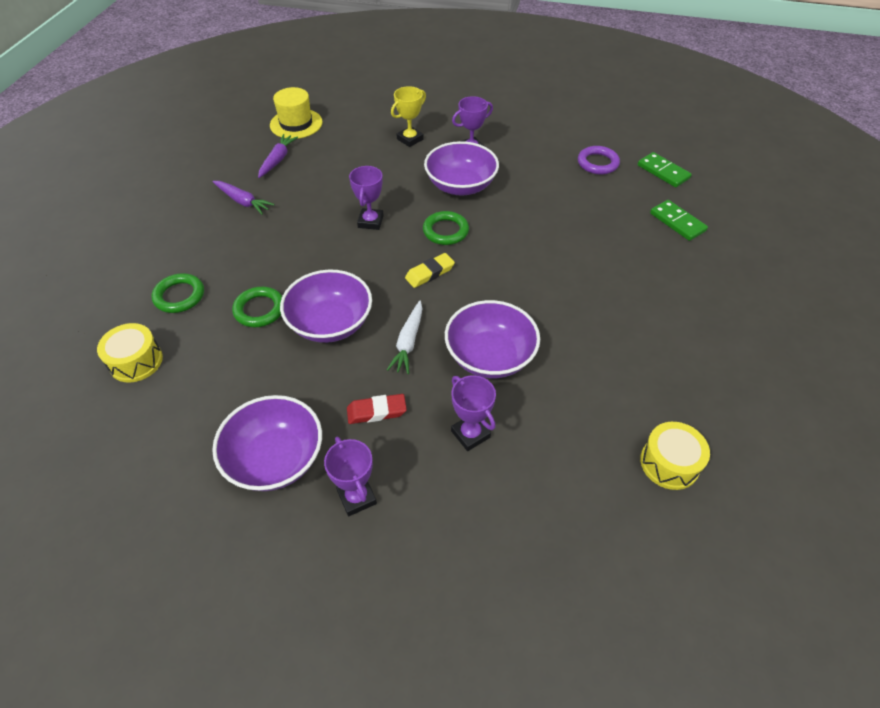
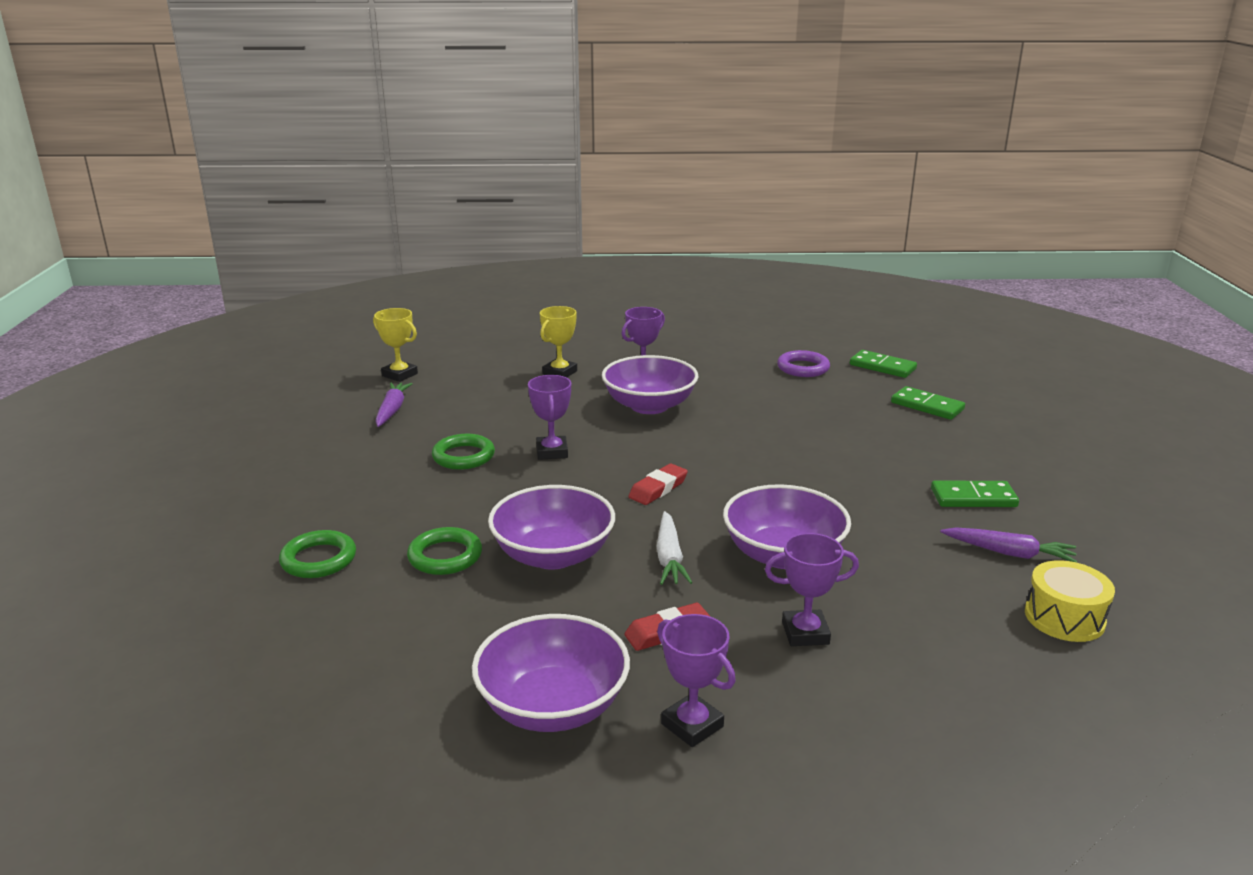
camera: 15 degrees left, 25 degrees down
yellow drum [97,323,163,383] -> none
purple carrot [212,181,275,214] -> purple carrot moved to [940,527,1077,562]
yellow hat [270,87,323,139] -> yellow trophy [373,308,418,382]
yellow eraser [405,253,455,288] -> red eraser [628,464,688,505]
green ring [423,211,469,245] -> green ring moved to [432,434,495,470]
purple trophy [451,375,496,451] -> purple trophy turned 45 degrees counterclockwise [765,533,859,646]
none -> green domino [931,480,1019,507]

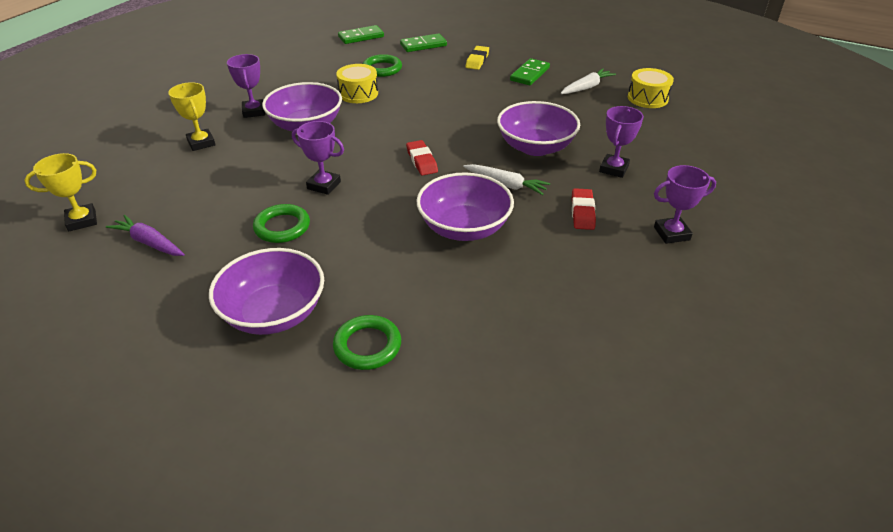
camera: 60 degrees left, 15 degrees up
green ring [407,527,482,575] -> green ring moved to [363,54,402,77]
purple bowl [472,614,630,732] -> purple bowl moved to [209,248,324,335]
purple ring [777,350,830,377] -> none
purple carrot [940,527,1077,562] -> white carrot [561,68,616,94]
none -> yellow drum [336,64,378,103]
none -> yellow eraser [466,46,489,70]

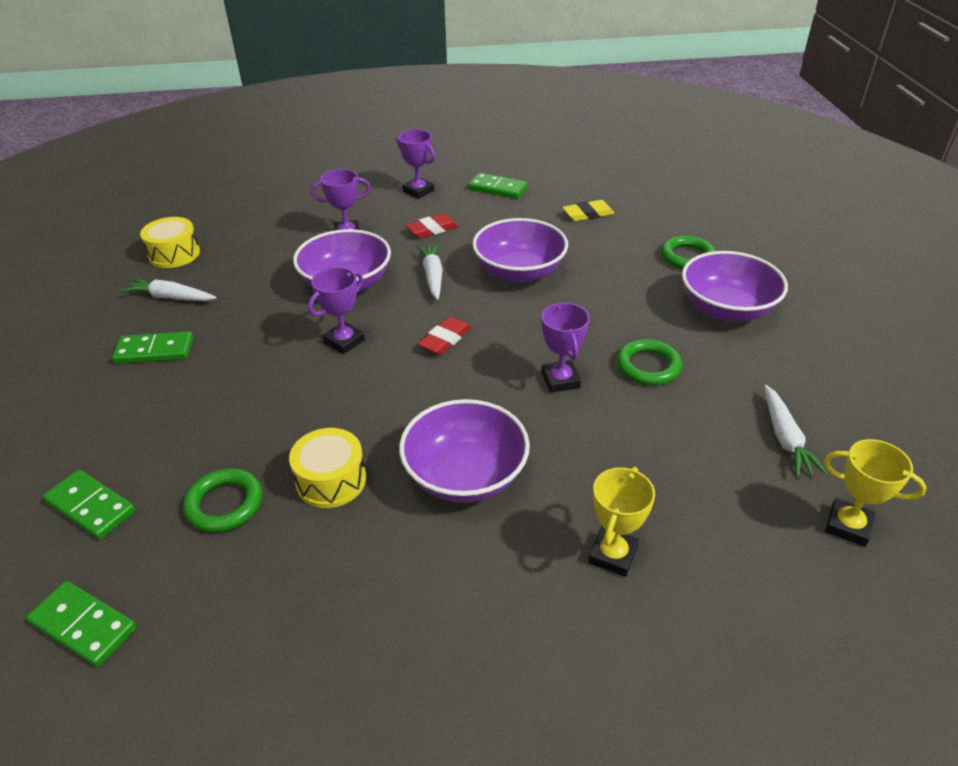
camera: 125 degrees left, 0 degrees up
purple carrot [106,215,185,256] -> white carrot [764,385,827,476]
purple trophy [227,54,265,118] -> purple trophy moved to [308,267,365,354]
yellow eraser [466,46,489,70] -> yellow eraser moved to [562,200,614,221]
none -> green domino [468,173,528,199]

